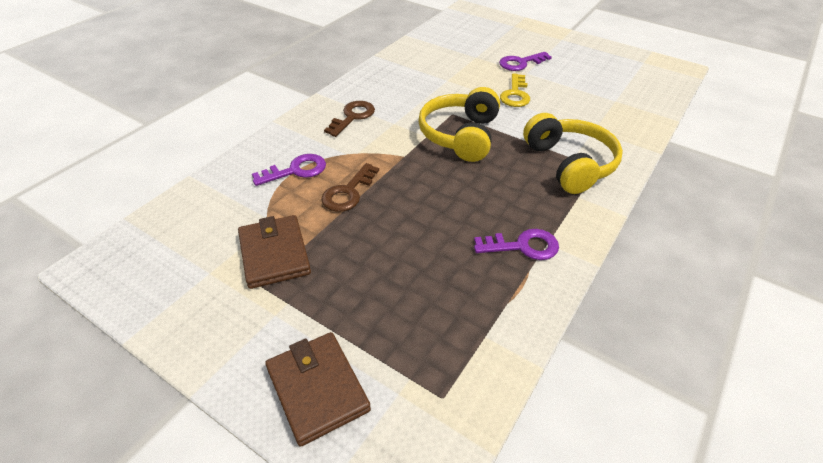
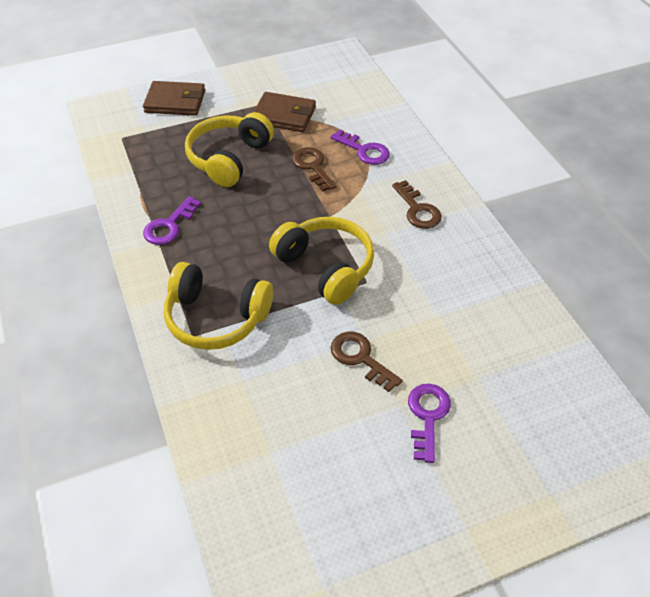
camera: 125 degrees right, 5 degrees up
purple key [252,154,326,186] -> purple key turned 60 degrees counterclockwise [331,130,390,165]
yellow key [500,73,530,107] -> brown key [331,332,403,392]
none -> yellow headphones [185,112,274,187]

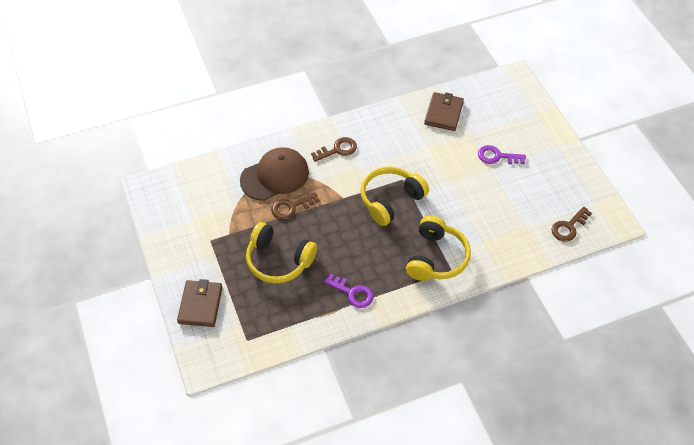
camera: 90 degrees left, 5 degrees up
brown wallet [254,92,316,132] -> brown wallet moved to [424,92,464,131]
purple key [331,130,390,165] -> brown cap [240,147,309,201]
brown key [331,332,403,392] -> brown key moved to [552,206,592,242]

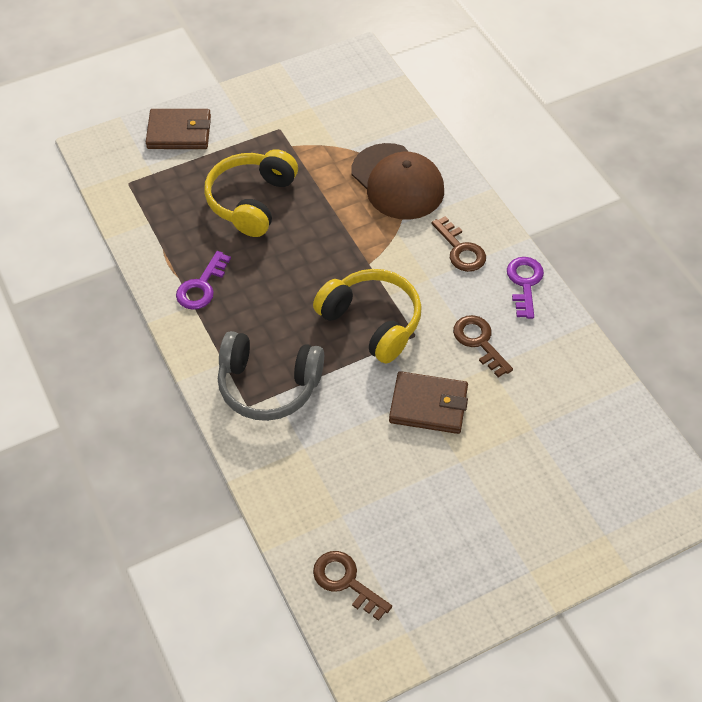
camera: 85 degrees right, 0 degrees up
brown key [271,192,319,220] -> brown key moved to [453,315,513,377]
yellow headphones [406,216,471,281] -> grey headphones [218,331,324,421]
brown wallet [424,92,464,131] -> brown wallet moved to [389,371,468,434]
purple key [478,145,526,164] -> purple key moved to [507,257,544,319]

